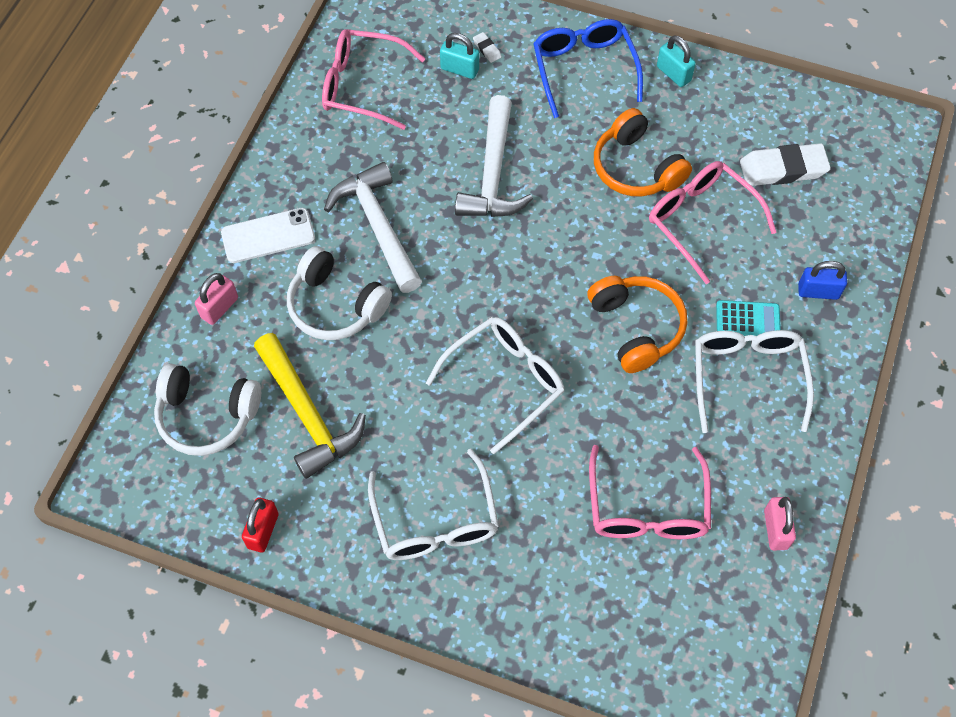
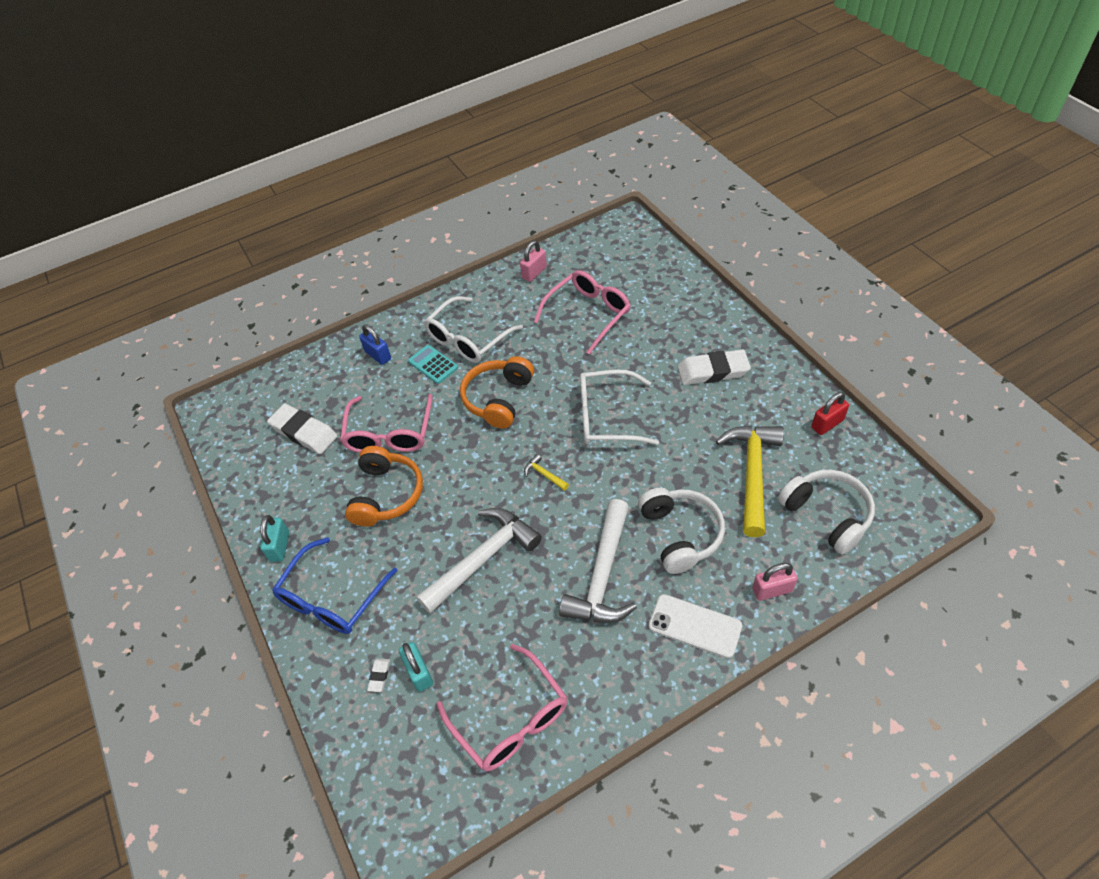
camera: 135 degrees left, 10 degrees down
white glasses [368,449,499,560] -> white eraser [678,349,751,385]
none -> yellow hammer [524,454,569,491]

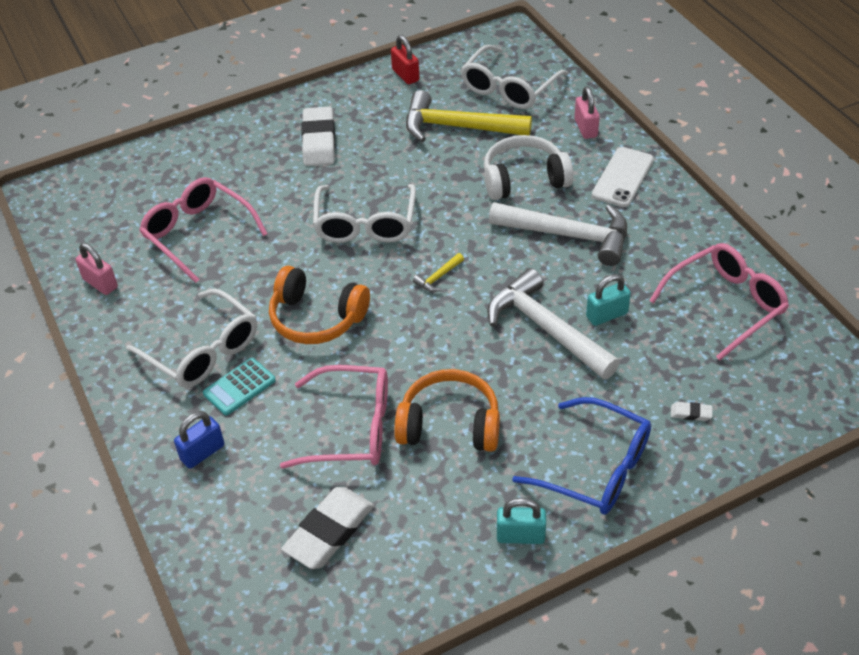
camera: 90 degrees left, 5 degrees down
turquoise padlock [399,642,433,692] -> turquoise padlock moved to [586,274,631,326]
white headphones [778,470,875,555] -> white glasses [461,45,568,109]

